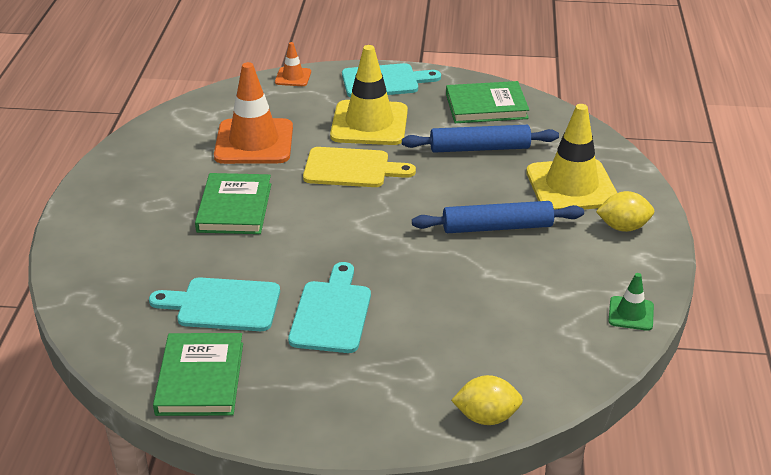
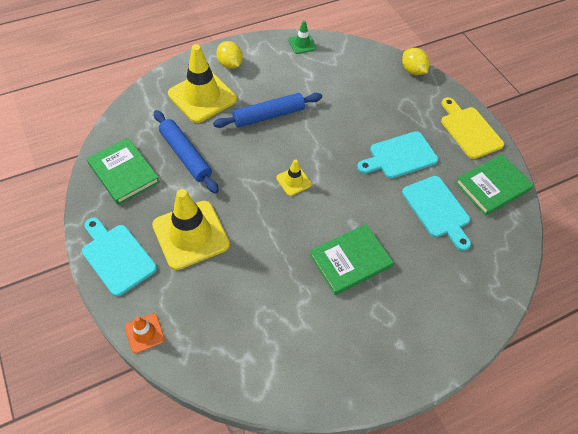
camera: 125 degrees left, 20 degrees up
orange traffic cone [214,62,293,164] -> none
yellow cutting board [303,147,416,187] -> yellow cutting board moved to [441,97,504,159]
blue rolling pin [412,201,584,233] -> blue rolling pin turned 75 degrees counterclockwise [213,93,322,128]
none -> yellow traffic cone [276,159,312,196]

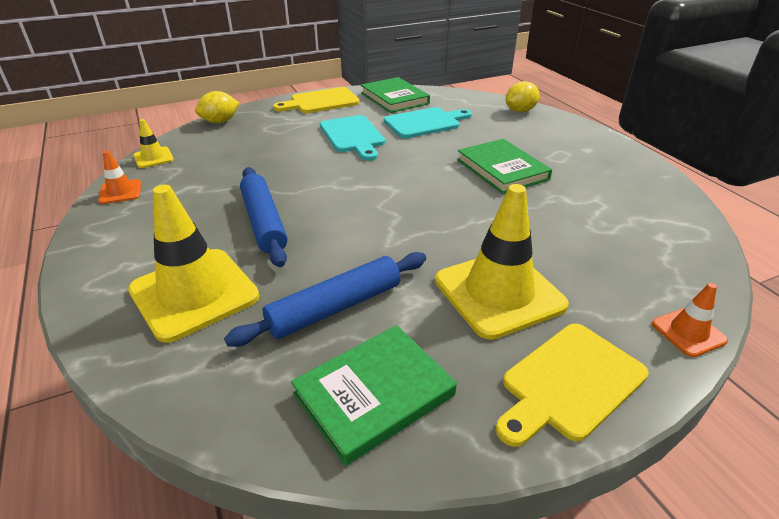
camera: 85 degrees left, 20 degrees down
turquoise cutting board [82,218,157,296] -> yellow cutting board [496,323,649,447]
yellow lemon [216,41,243,69] -> yellow lemon moved to [506,81,540,112]
yellow traffic cone [276,159,312,196] -> yellow traffic cone moved to [133,119,174,168]
green traffic cone [289,20,317,54] -> orange traffic cone [98,151,141,204]

